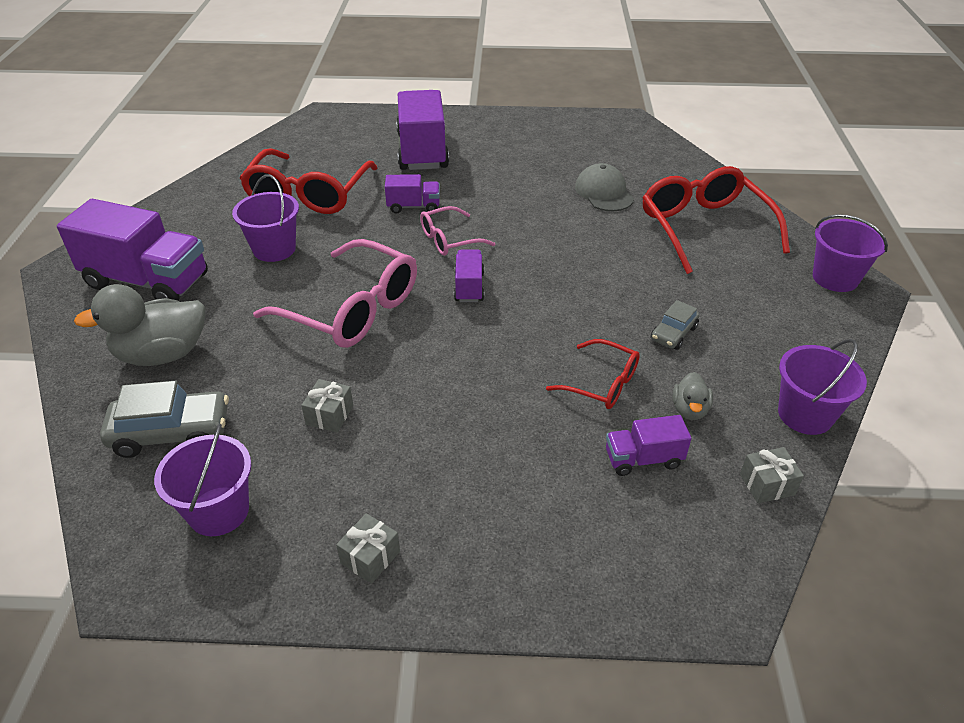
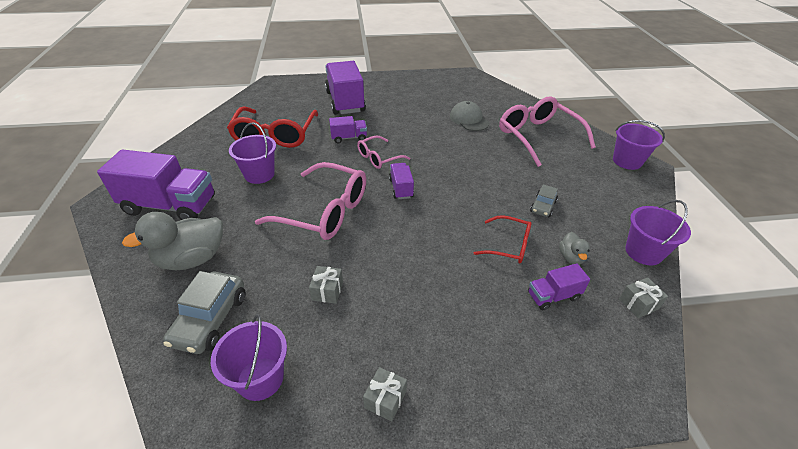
camera: 10 degrees left, 0 degrees up
grey car [100,381,229,458] -> grey car turned 120 degrees clockwise [163,271,245,354]
red glasses [642,166,790,274] -> pink glasses [499,96,596,167]

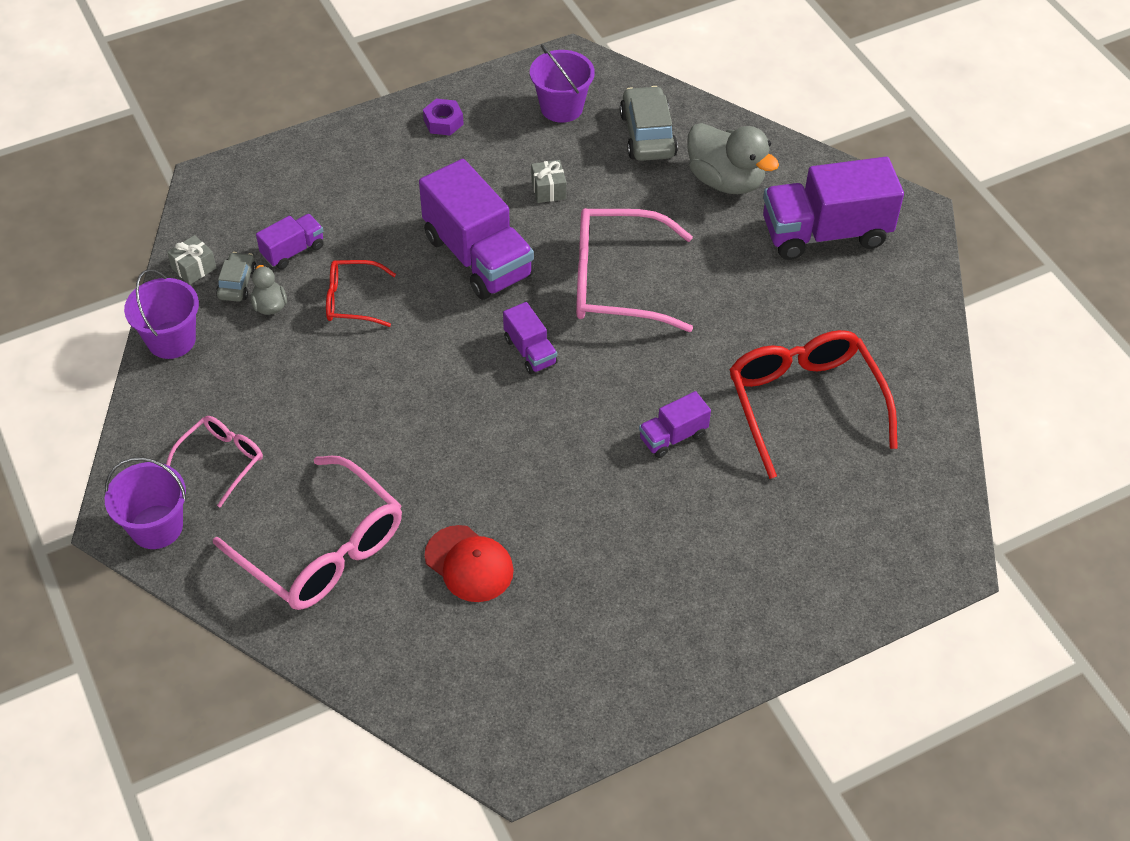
camera: 160 degrees right, 10 degrees up
grey duck [122,212,223,270] -> grey duck turned 90 degrees clockwise [687,123,779,194]
purple bucket [229,122,276,184] -> none
purple truck [325,61,366,115] -> purple truck moved to [419,159,534,300]
pink glasses [357,136,410,169] -> pink glasses moved to [166,416,263,508]
grey gift [363,367,407,421] -> purple nut [423,99,464,136]
grey cap [450,101,490,131] -> red cap [424,525,514,602]
grey car [530,184,558,217] -> grey car moved to [216,252,257,302]

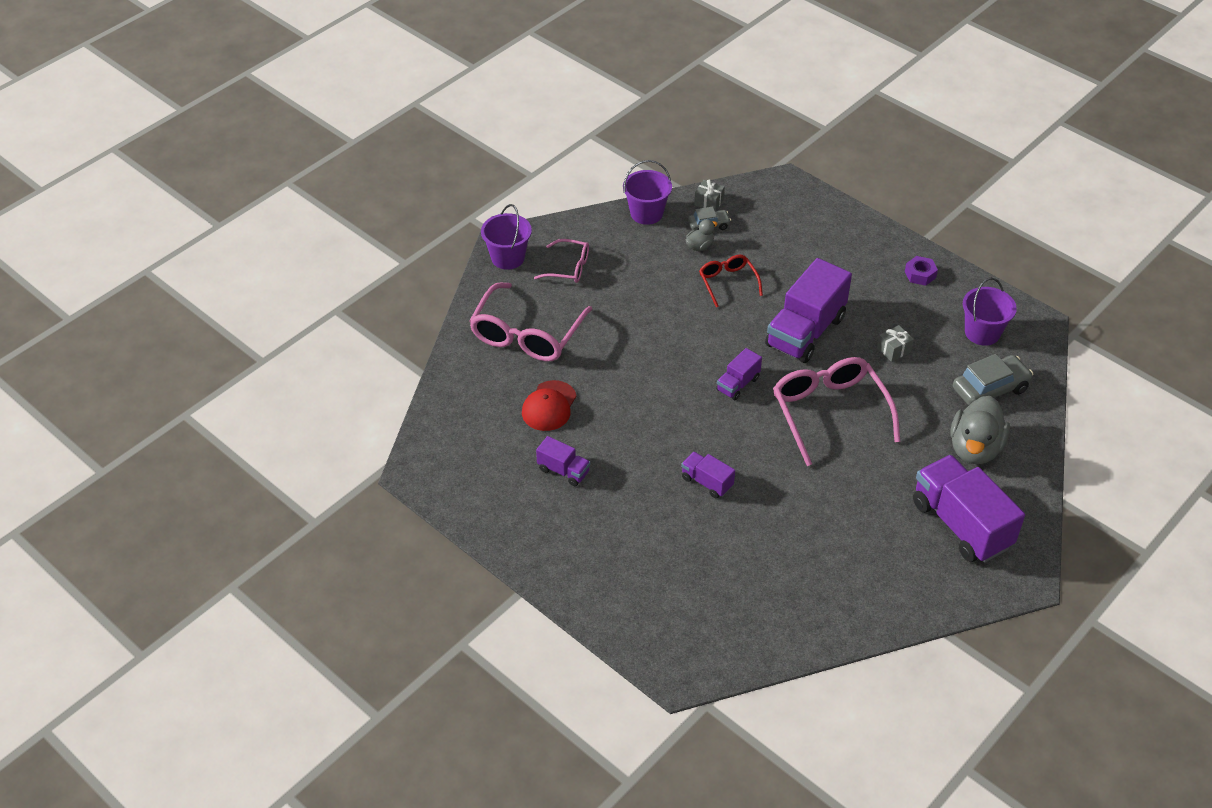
camera: 70 degrees right, 5 degrees down
purple truck [256,214,324,269] -> purple truck moved to [536,436,590,486]
red glasses [729,330,898,479] -> none

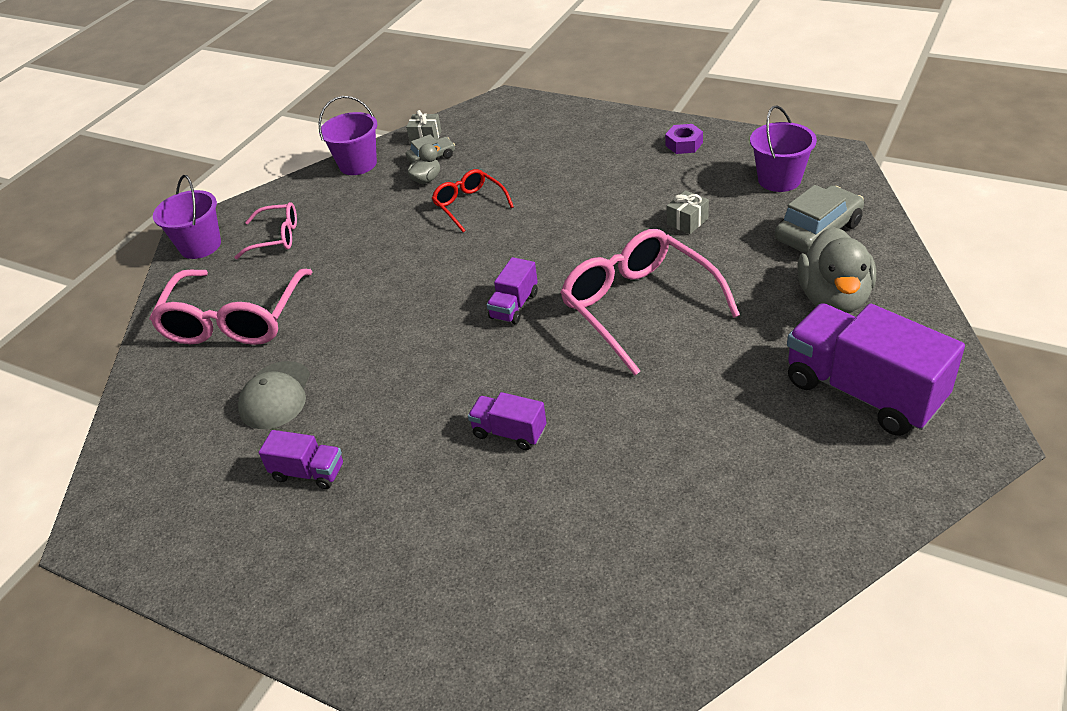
camera: 10 degrees left, 5 degrees down
red cap [522,380,577,431] -> grey cap [238,361,310,429]
purple truck [765,258,852,363] -> none

